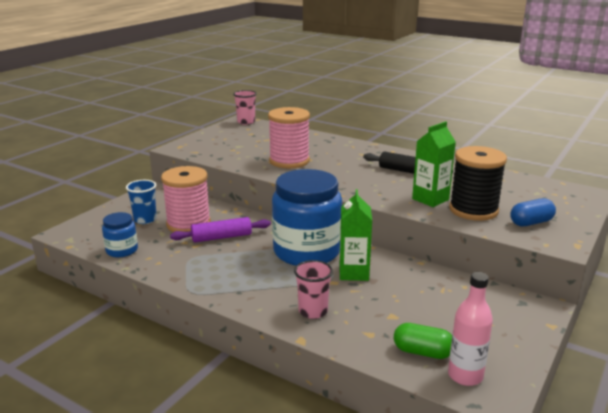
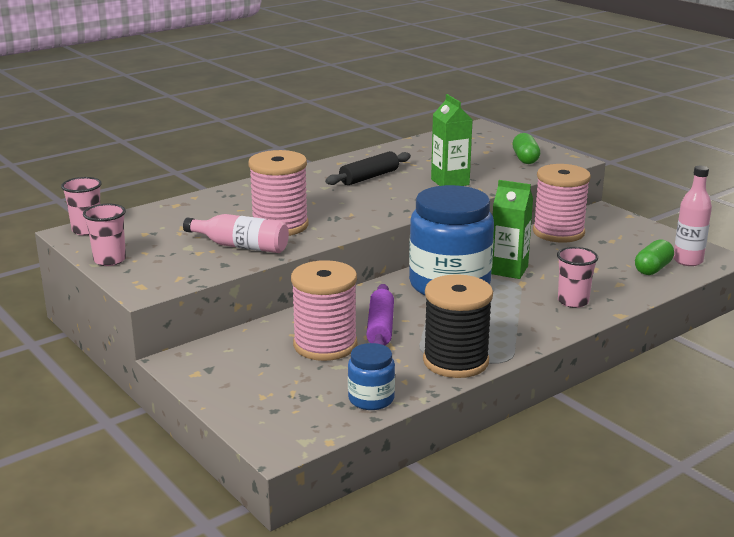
camera: 70 degrees left, 0 degrees up
blue cup [126,180,157,224] -> none
black spool [449,146,507,221] -> black spool moved to [423,274,493,378]
blue capsule [510,198,556,226] -> green capsule [512,133,540,164]
none -> pink cup [83,204,126,266]
none -> pink bottle [183,214,289,253]
none -> pink spool [533,164,591,243]

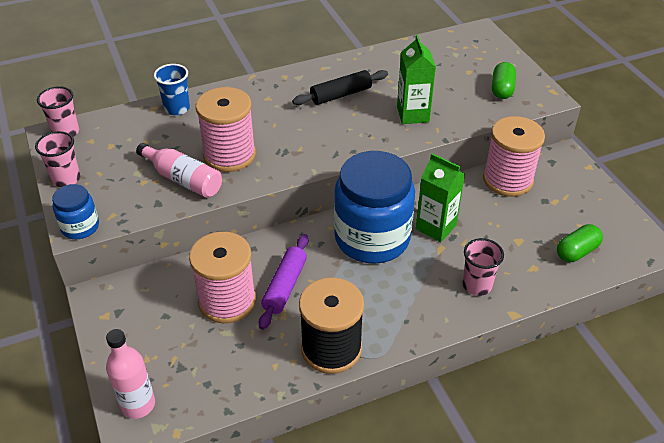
camera: 15 degrees right, 20 degrees up
blue jar [348,343,395,410] -> blue jar moved to [52,184,99,239]
pink bottle [673,166,712,266] -> pink bottle moved to [106,329,155,419]
none -> blue cup [154,64,190,115]

